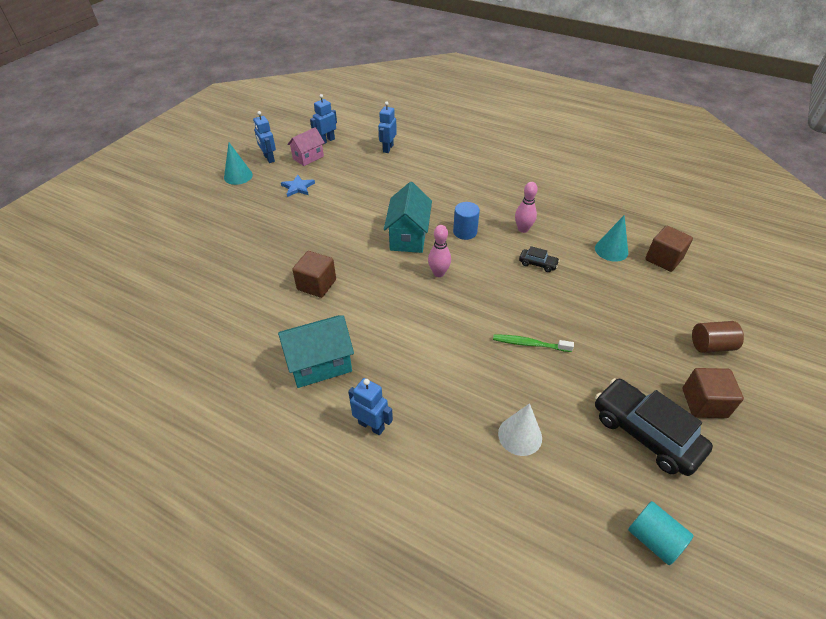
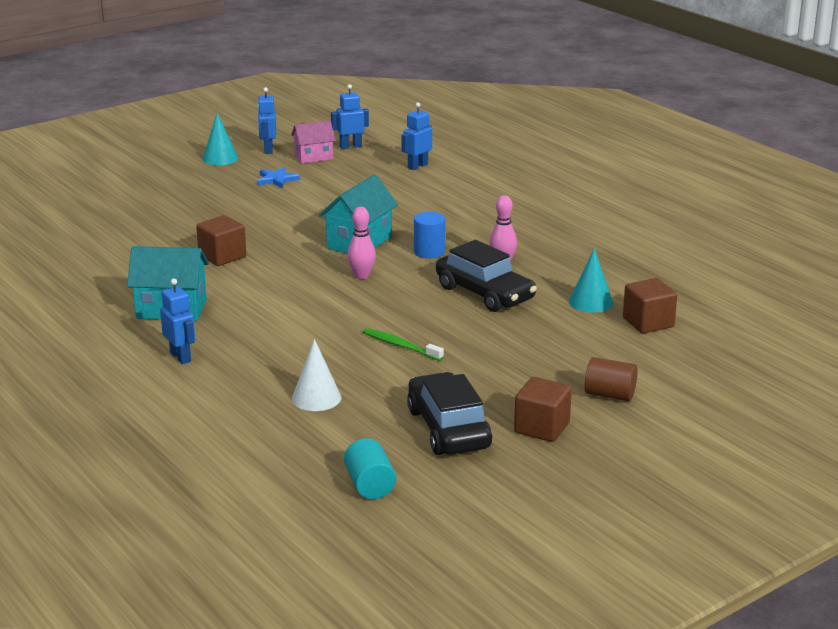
camera: 25 degrees right, 20 degrees down
black car [519,246,560,272] -> black car [436,240,537,312], size x2.20

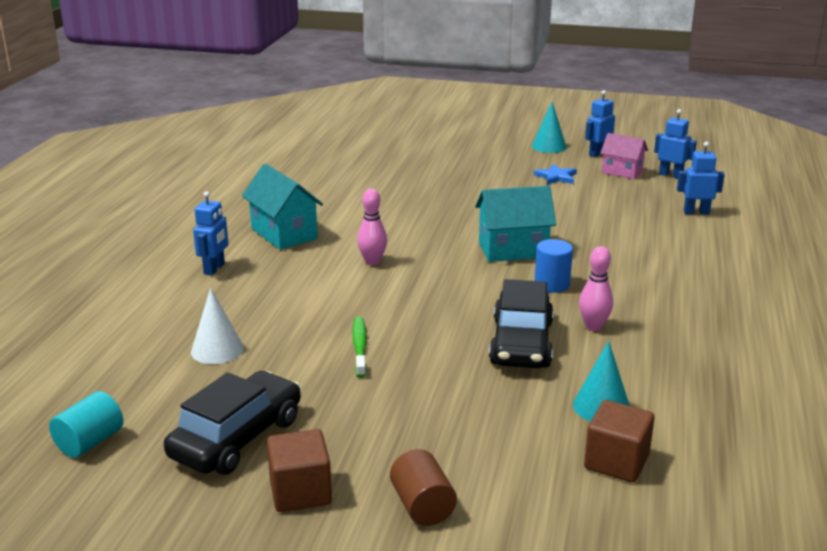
camera: 50 degrees right, 0 degrees up
brown cube [196,215,246,266] -> none
pink bowling pin [347,207,376,279] -> pink bowling pin moved to [357,189,387,265]

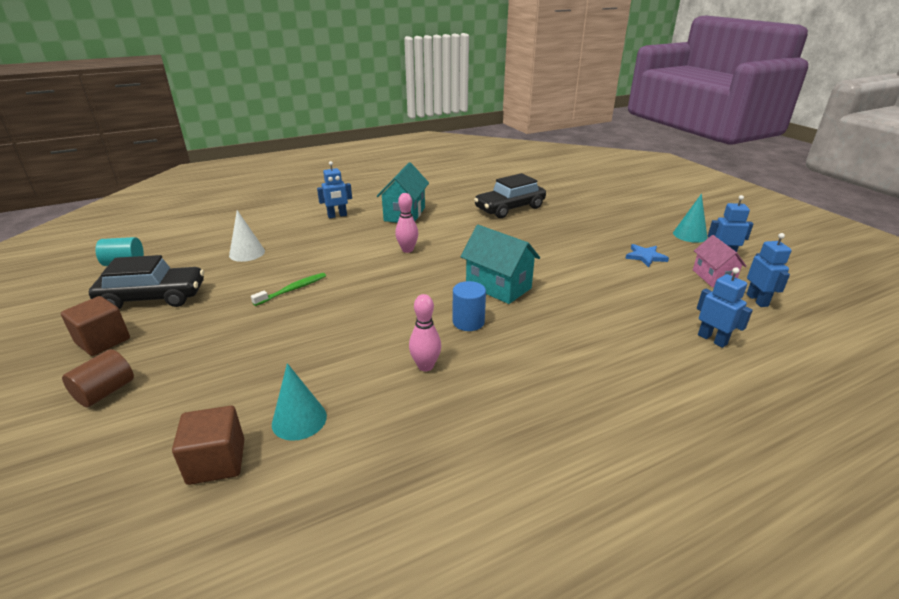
camera: 50 degrees right, 5 degrees up
black car [489,279,554,368] -> black car moved to [474,173,546,218]

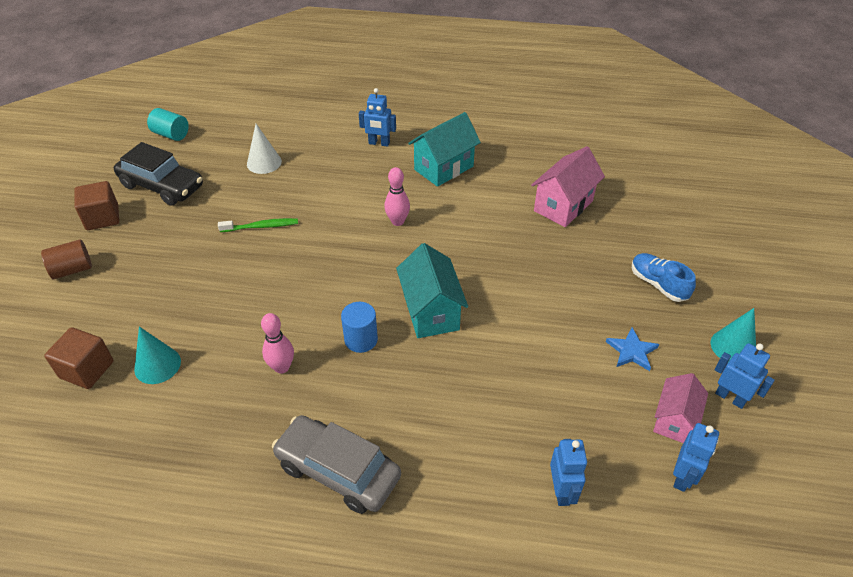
camera: 35 degrees right, 15 degrees up
black car [474,173,546,218] -> pink house [531,146,605,227]
none -> grey car [272,415,401,514]
none -> blue shoe [632,253,696,302]

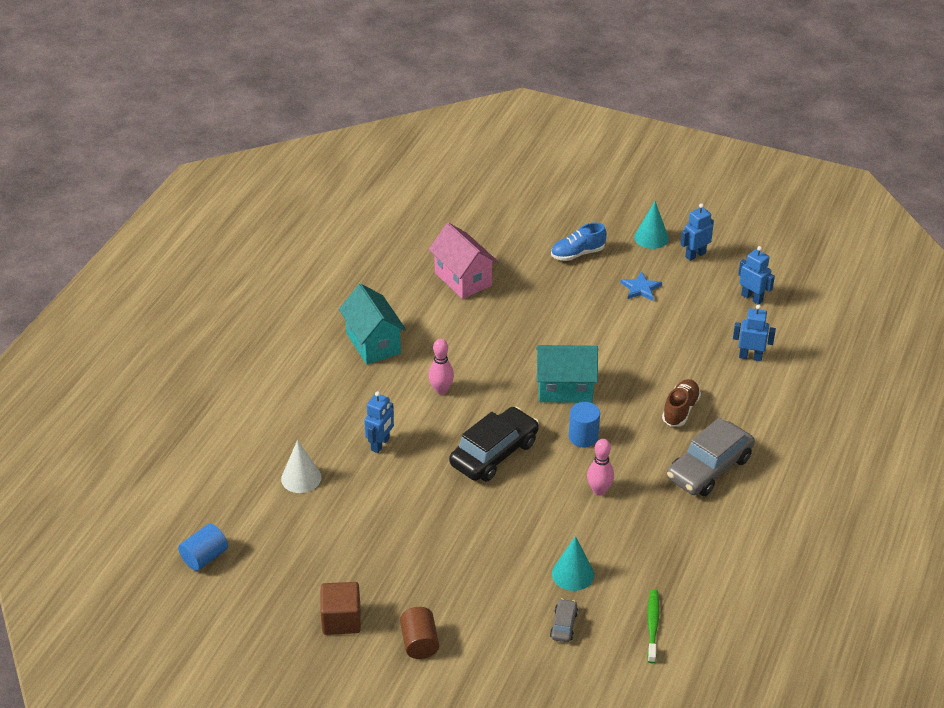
camera: 75 degrees left, 5 degrees down
brown cube [44,327,114,389] -> grey car [550,599,578,642]
black car [114,142,203,206] -> black car moved to [449,407,539,482]
turquoise cylinder [147,108,189,141] -> blue cylinder [178,524,228,571]
green toothbrush [218,218,298,232] -> green toothbrush moved to [647,589,660,663]
blue robot [359,88,396,147] -> blue robot moved to [364,391,394,453]
pink house [653,373,708,443] -> none
none -> brown shoe [662,379,701,426]

